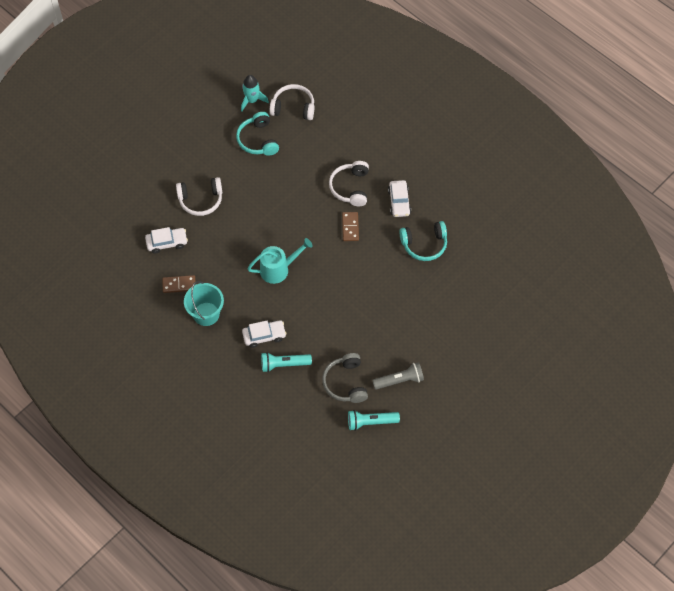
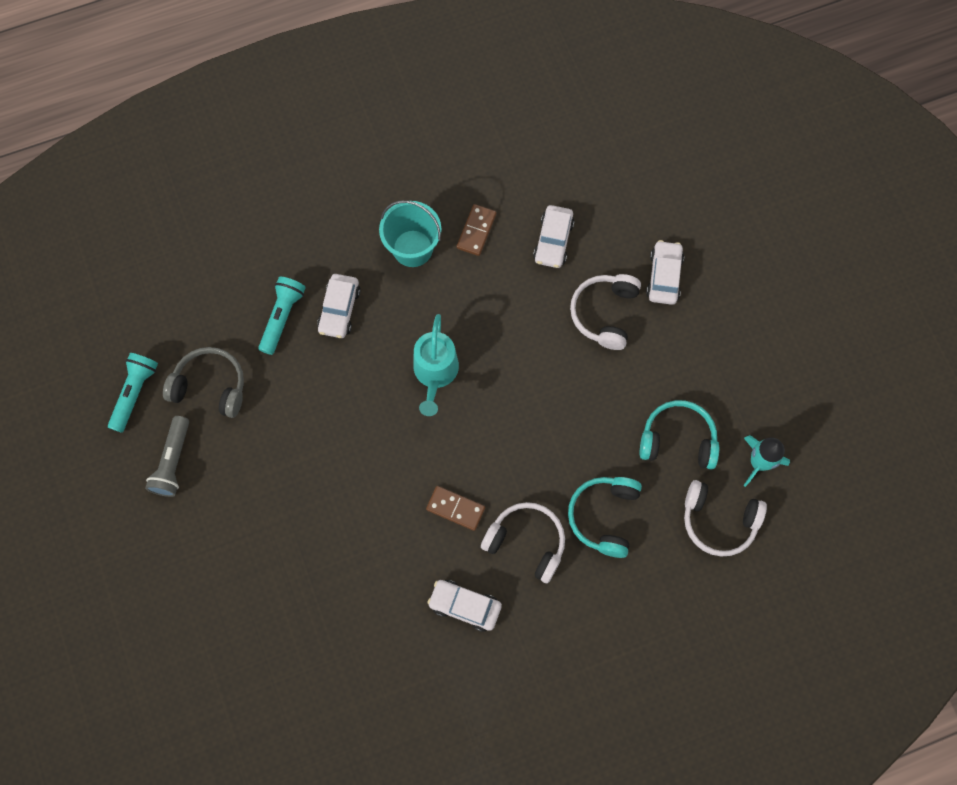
camera: 115 degrees right, 10 degrees up
white headphones [270,84,314,120] -> white headphones turned 75 degrees clockwise [684,480,767,556]
turquoise headphones [399,221,447,261] -> turquoise headphones moved to [568,477,642,558]
none -> white car [646,240,684,305]

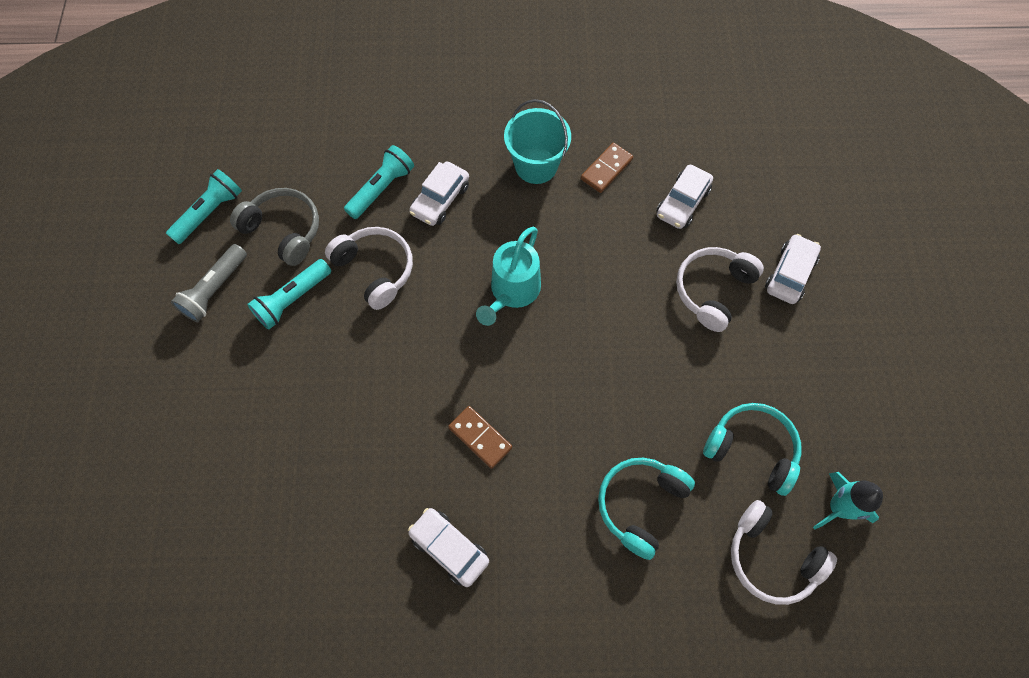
camera: 20 degrees right, 5 degrees down
white headphones [481,502,565,583] -> white headphones moved to [325,227,413,310]
none -> turquoise flashlight [247,259,331,330]

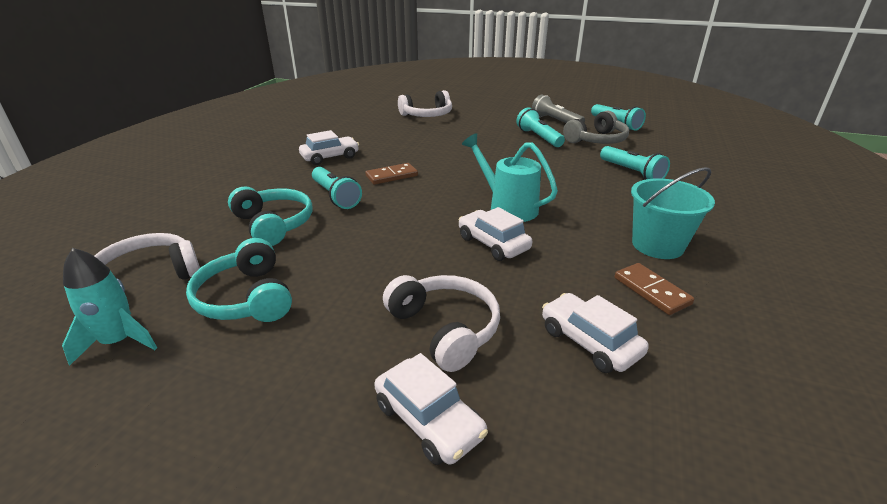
camera: 110 degrees right, 35 degrees down
white headphones [325,227,413,310] -> white headphones moved to [398,90,452,117]
white car [409,161,469,226] -> white car moved to [459,207,532,261]
turquoise headphones [703,403,802,496] -> turquoise headphones turned 105 degrees clockwise [186,238,292,322]
none -> turquoise flashlight [312,167,362,209]

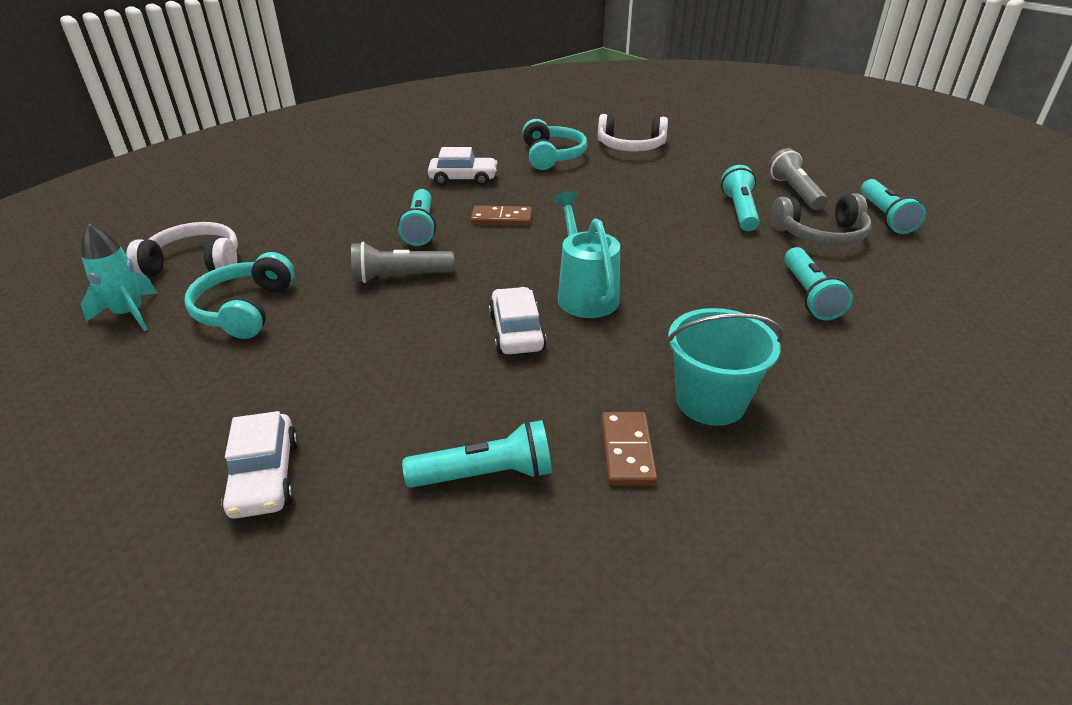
camera: 30 degrees right, 5 degrees up
turquoise headphones [228,186,313,246] -> turquoise headphones moved to [522,119,587,170]
white headphones [383,275,500,372] -> none
white car [542,293,649,373] -> turquoise flashlight [402,420,552,488]
none -> grey flashlight [351,242,454,283]

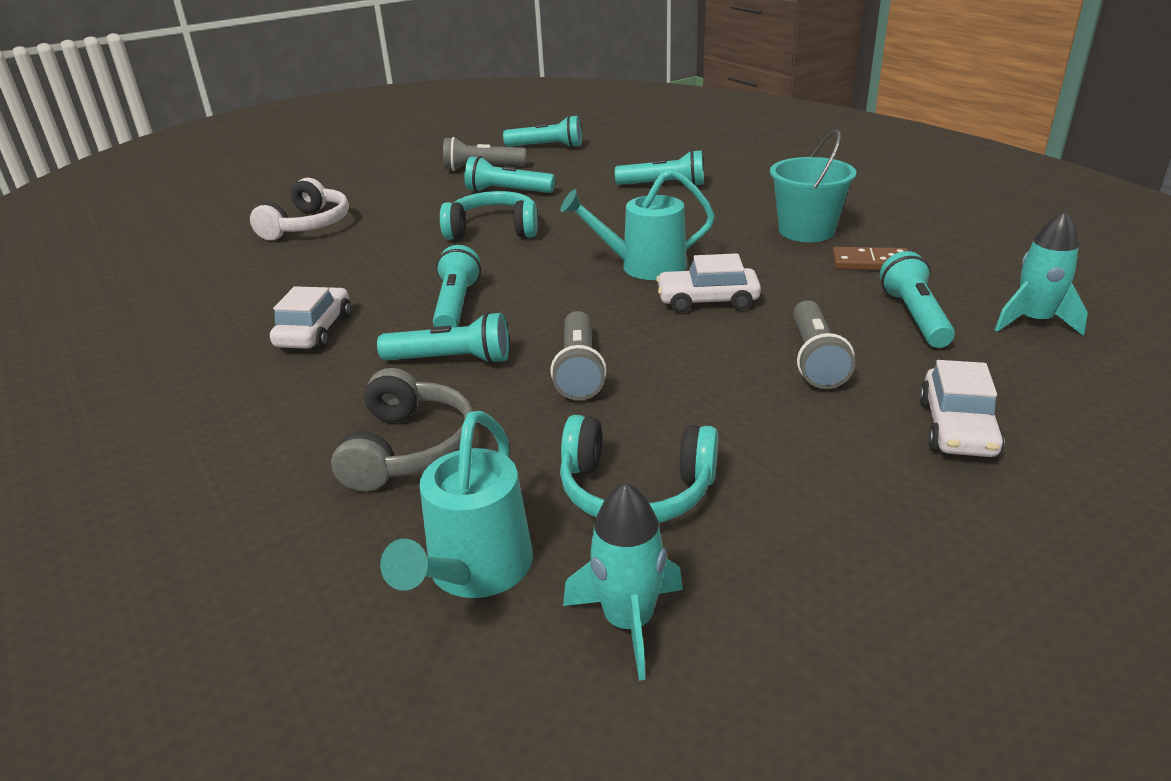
camera: 80 degrees left, 5 degrees down
white headphones [126,222,238,277] -> turquoise watering can [380,411,533,598]
white car [221,411,298,519] -> white car turned 105 degrees clockwise [919,360,1005,457]
brown domino [470,205,532,226] -> turquoise flashlight [433,245,481,328]
turquoise headphones [522,119,587,170] -> turquoise headphones moved to [440,191,538,240]
grey headphones [771,193,872,246] -> grey headphones moved to [331,368,474,492]
none -> grey flashlight [793,300,855,389]
none -> turquoise rocket [995,210,1088,336]

